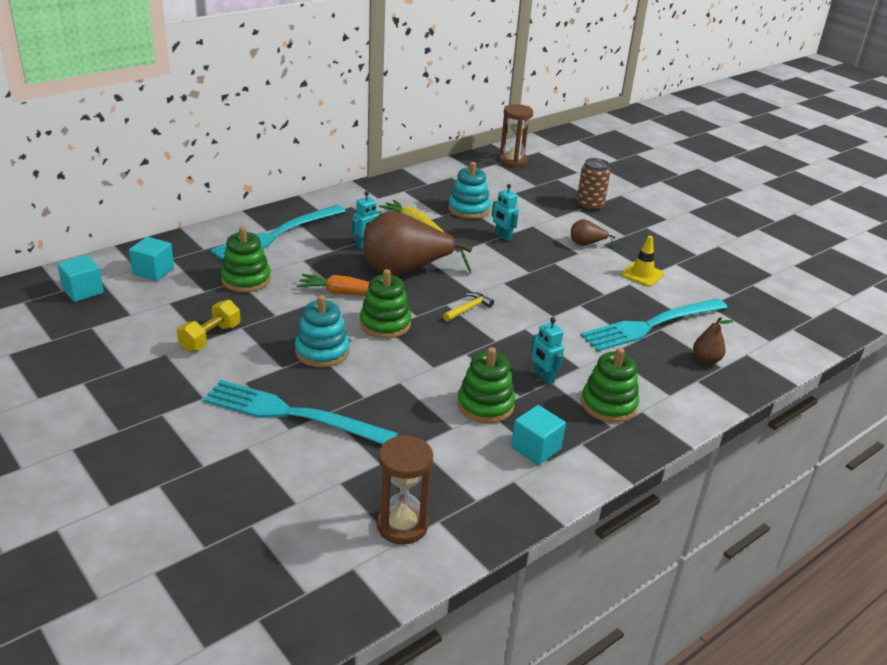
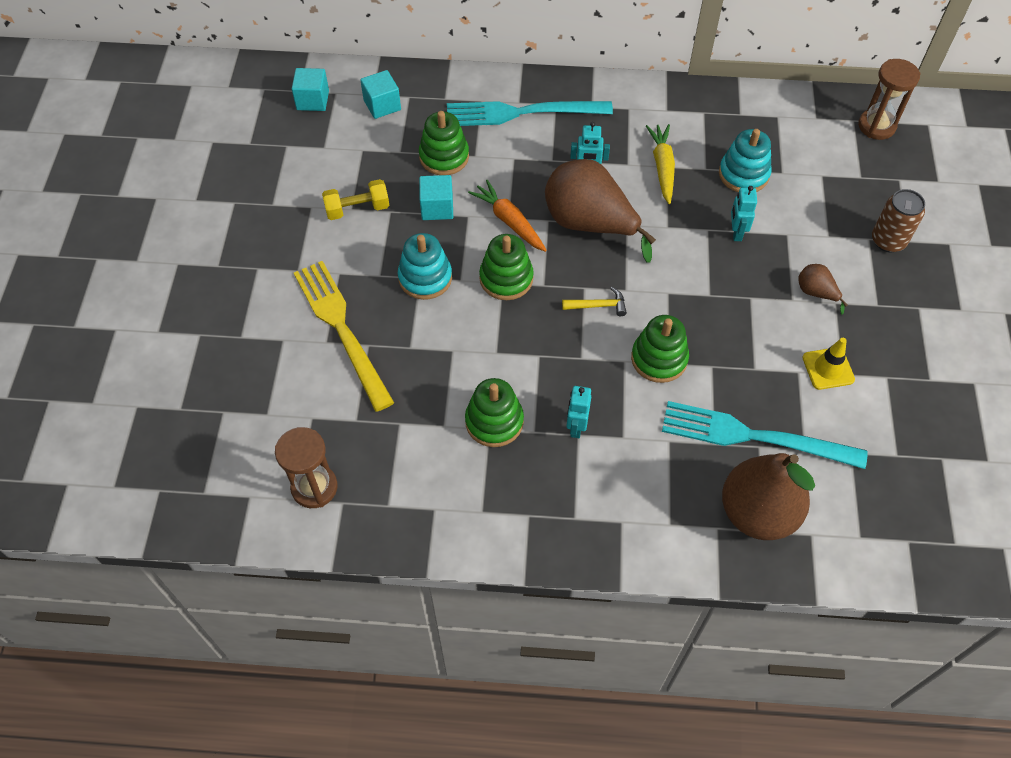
camera: 45 degrees right, 25 degrees up
turquoise fork [203,380,398,444] -> yellow fork [294,261,394,412]
turquoise cube [511,405,566,465] -> turquoise cube moved to [419,175,453,220]
green stacking toy [581,348,639,423] -> green stacking toy moved to [631,315,689,383]
brown pear [693,317,734,365] -> brown pear [722,453,815,540], size x2.26

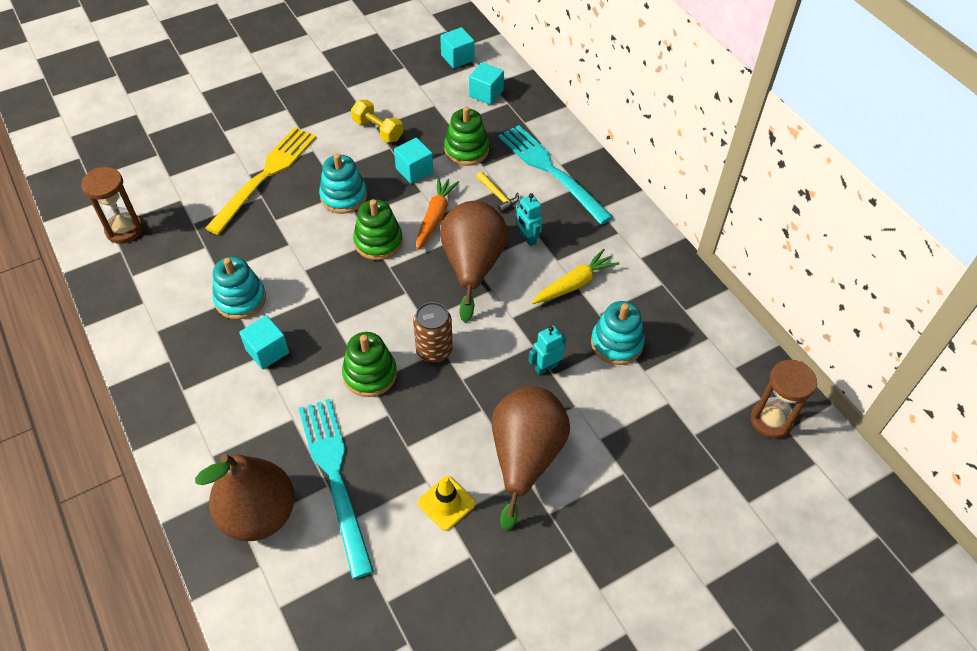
camera: 55 degrees right, 5 degrees down
green stacking toy [465,378,524,447] -> turquoise stacking toy [212,257,266,320]
yellow hammer [562,287,627,316] -> yellow hammer moved to [476,172,519,213]
turquoise robot [566,386,591,438] -> turquoise cube [239,315,289,369]
brown pear [798,264,847,315] -> brown pear [491,386,570,531], size x2.26
brown can [872,189,925,252] -> brown can moved to [413,302,453,362]

